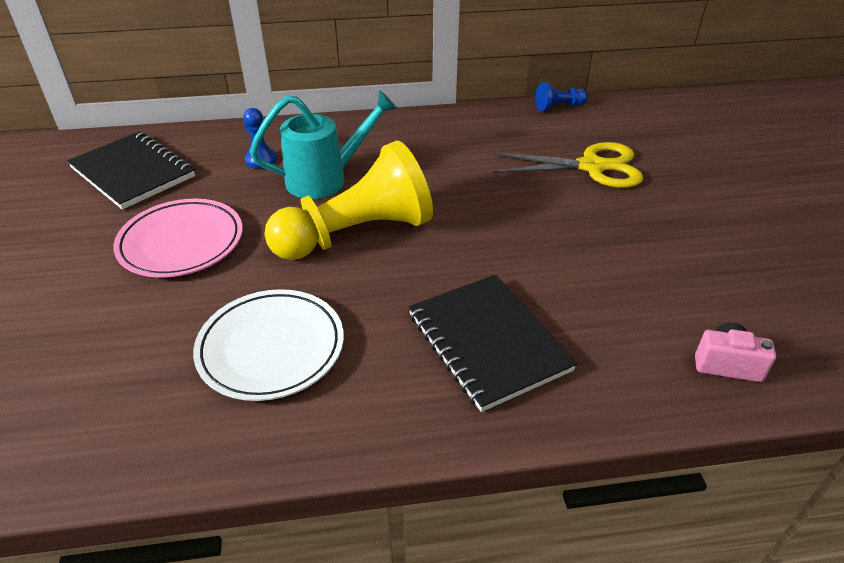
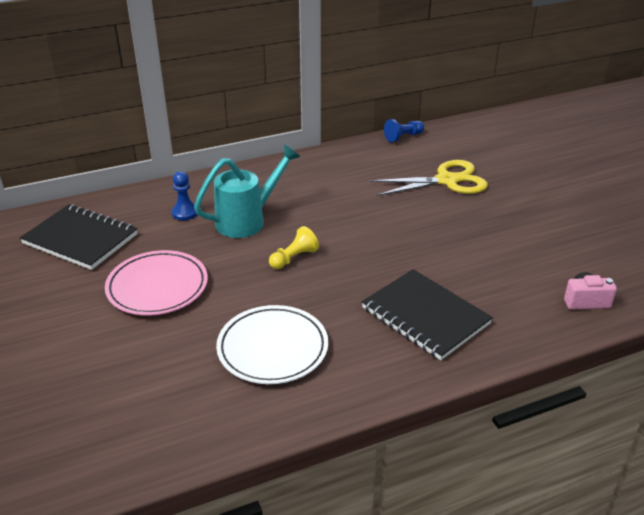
camera: 15 degrees left, 5 degrees down
yellow pawn [264,140,433,260] -> yellow pawn [269,226,319,269], size x0.42

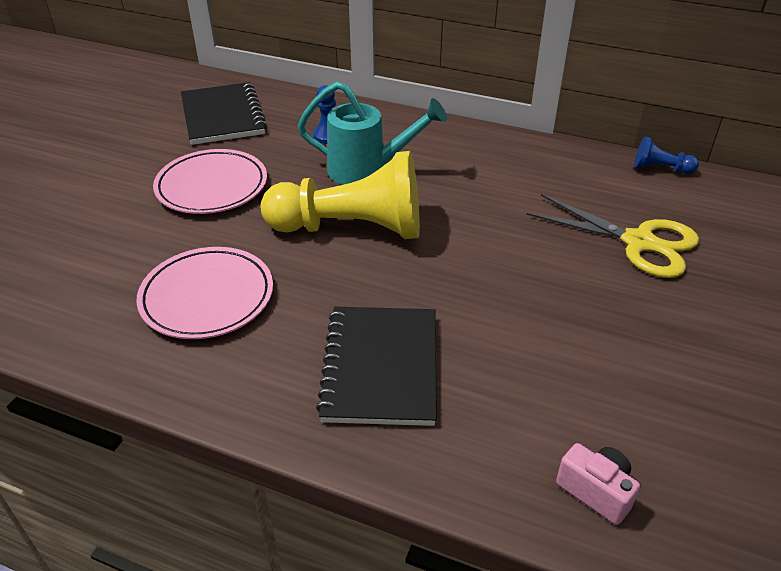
camera: 45 degrees right, 5 degrees up
white plate [216,305,328,384] -> pink plate [136,247,273,339]
yellow pawn [269,226,319,269] -> yellow pawn [261,151,420,239], size x2.37

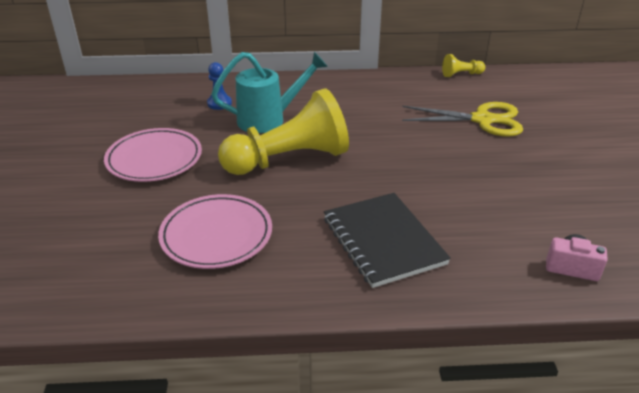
camera: 25 degrees left, 5 degrees down
black notebook [181,82,267,145] -> none
blue pawn [634,136,699,174] -> yellow pawn [442,54,485,77]

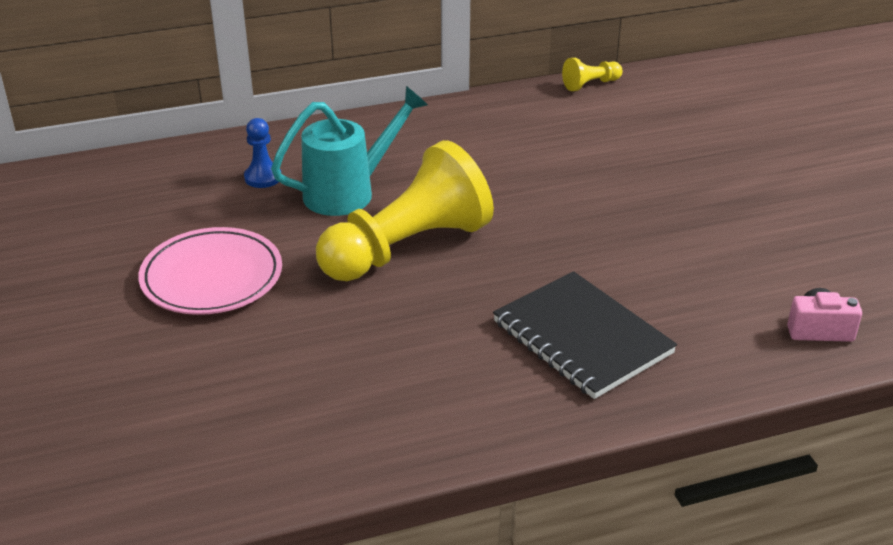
camera: 15 degrees left, 0 degrees up
pink plate [158,194,272,269] -> none
yellow scissors [402,102,523,137] -> none

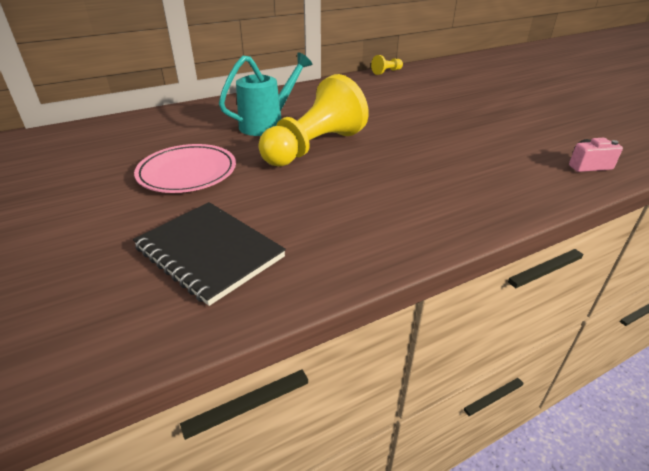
camera: 10 degrees left, 0 degrees up
blue pawn [244,118,281,188] -> none
black notebook [493,271,677,399] -> black notebook moved to [133,202,286,306]

